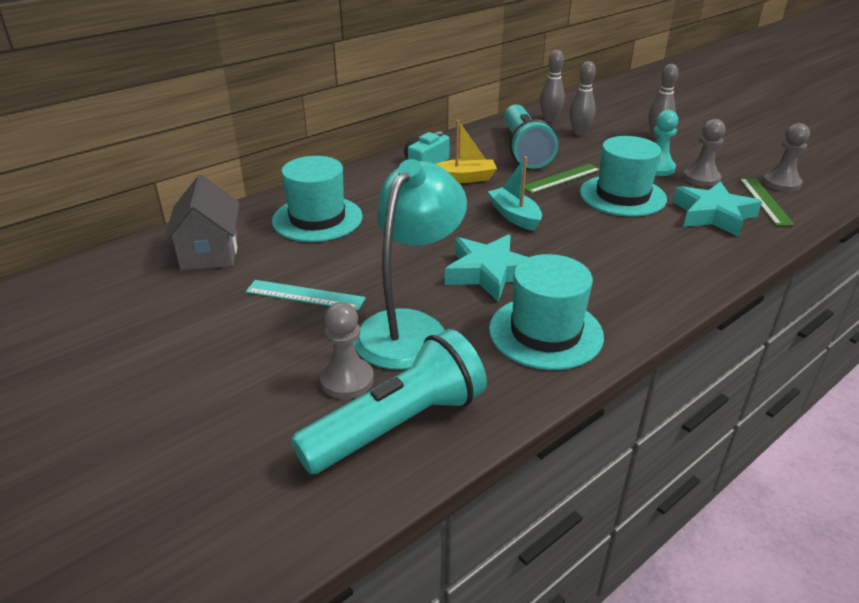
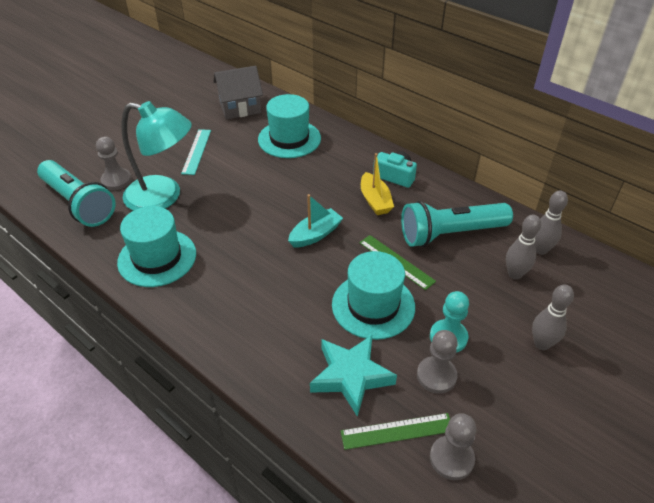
camera: 80 degrees right, 10 degrees up
turquoise star [445,234,528,302] -> none

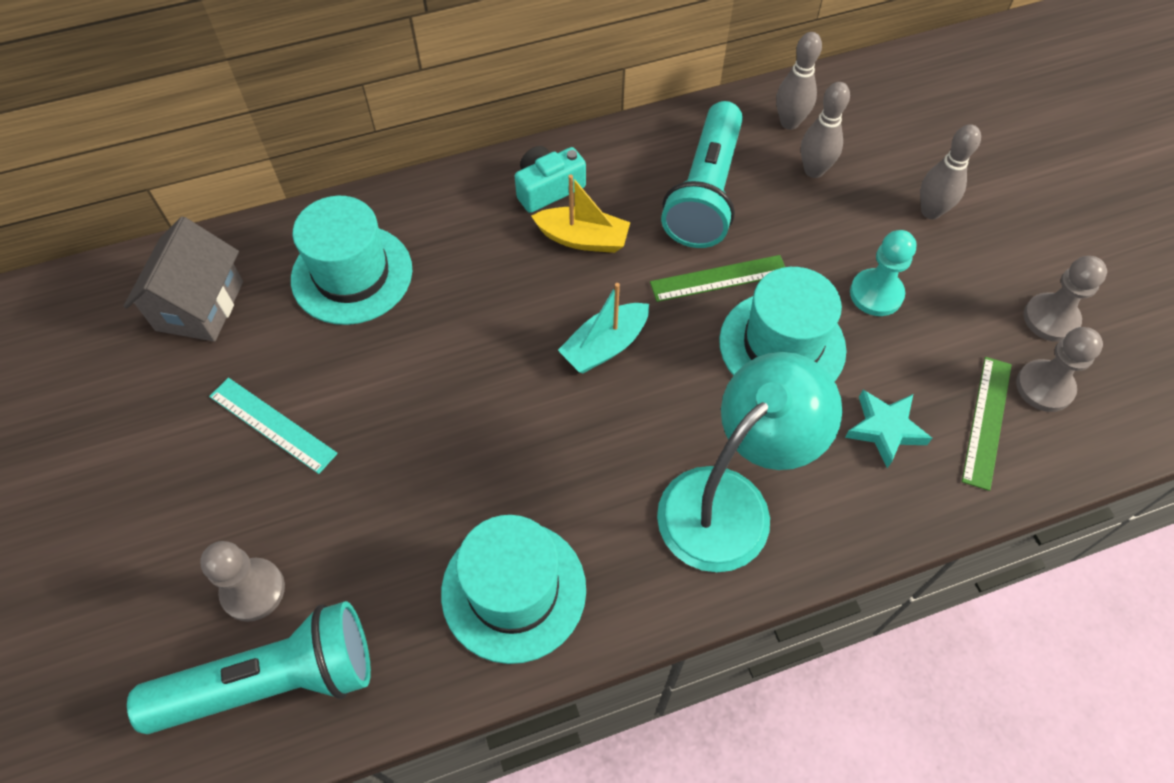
camera: 60 degrees left, 15 degrees up
turquoise lamp [122,101,192,211] -> turquoise lamp moved to [657,352,842,572]
turquoise boat [288,194,343,248] -> turquoise boat turned 120 degrees counterclockwise [558,283,649,373]
turquoise star [310,335,397,417] -> turquoise star [845,390,932,468], size x0.66
grey pawn [417,330,458,394] -> grey pawn moved to [1024,256,1107,342]

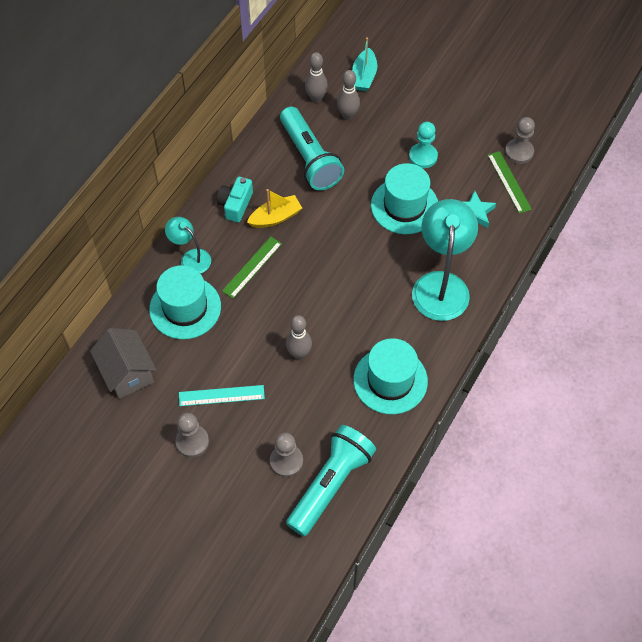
camera: 40 degrees left, 0 degrees up
turquoise boat [558,283,649,373] -> turquoise boat moved to [352,37,377,91]
green ruler [650,255,785,302] -> green ruler moved to [222,237,282,299]
grey bowling pin [920,124,981,219] -> grey bowling pin moved to [286,315,312,360]
grey pawn [1024,256,1107,342] -> grey pawn moved to [175,413,209,457]
none -> turquoise lamp [165,217,211,273]

